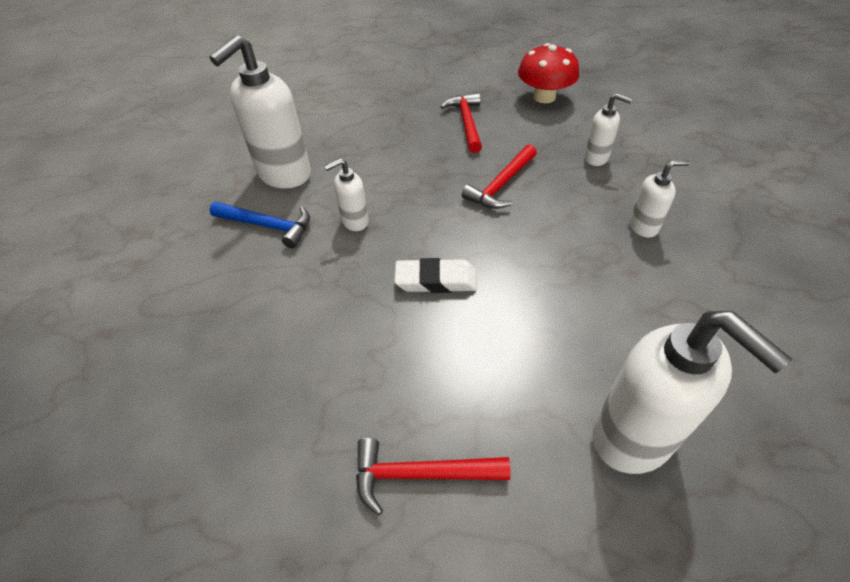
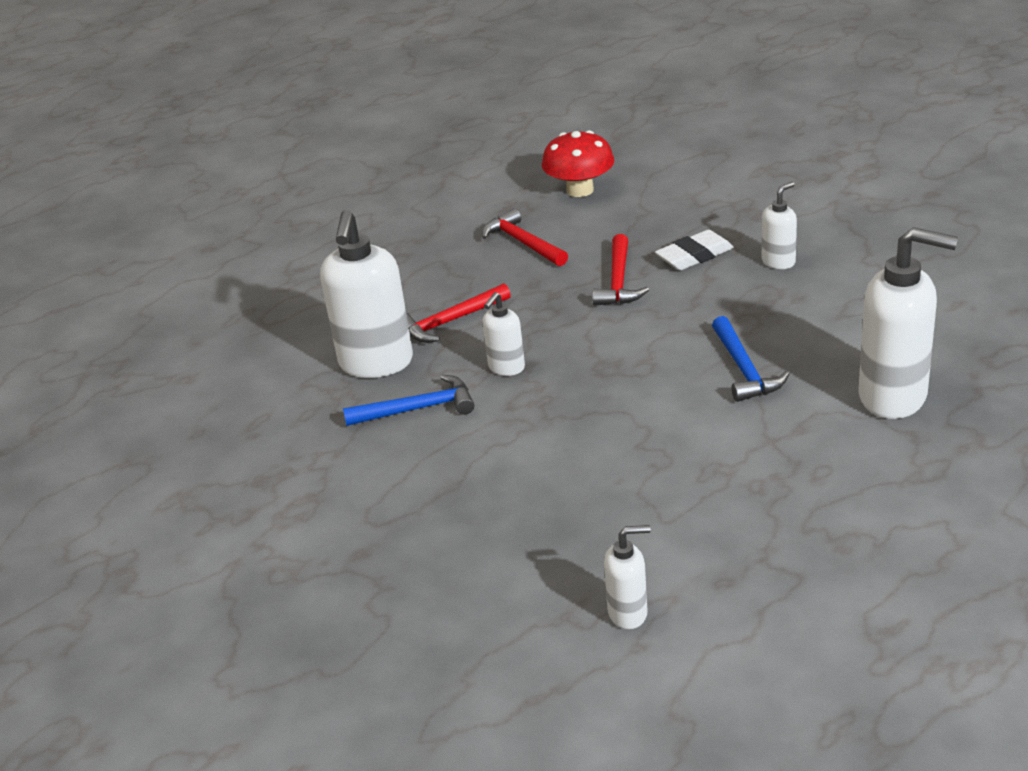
camera: 30 degrees left, 15 degrees down
red hammer [356,438,511,515] -> red hammer moved to [406,283,511,343]
white eraser [394,258,477,293] -> white eraser moved to [655,230,734,270]
white soap dispenser [584,93,632,166] -> white soap dispenser moved to [604,525,651,629]
none -> blue hammer [712,316,789,402]

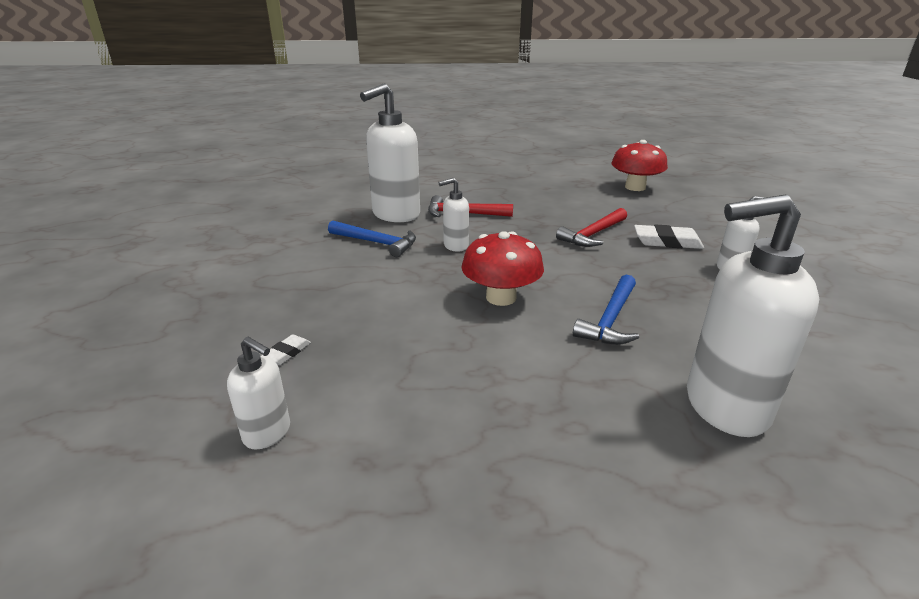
camera: 35 degrees right, 5 degrees down
red hammer [482,208,568,266] -> none
white soap dispenser [858,227,958,419] -> white soap dispenser turned 120 degrees clockwise [687,195,819,437]
none -> white eraser [261,334,311,365]
none -> red mushroom [462,231,544,306]

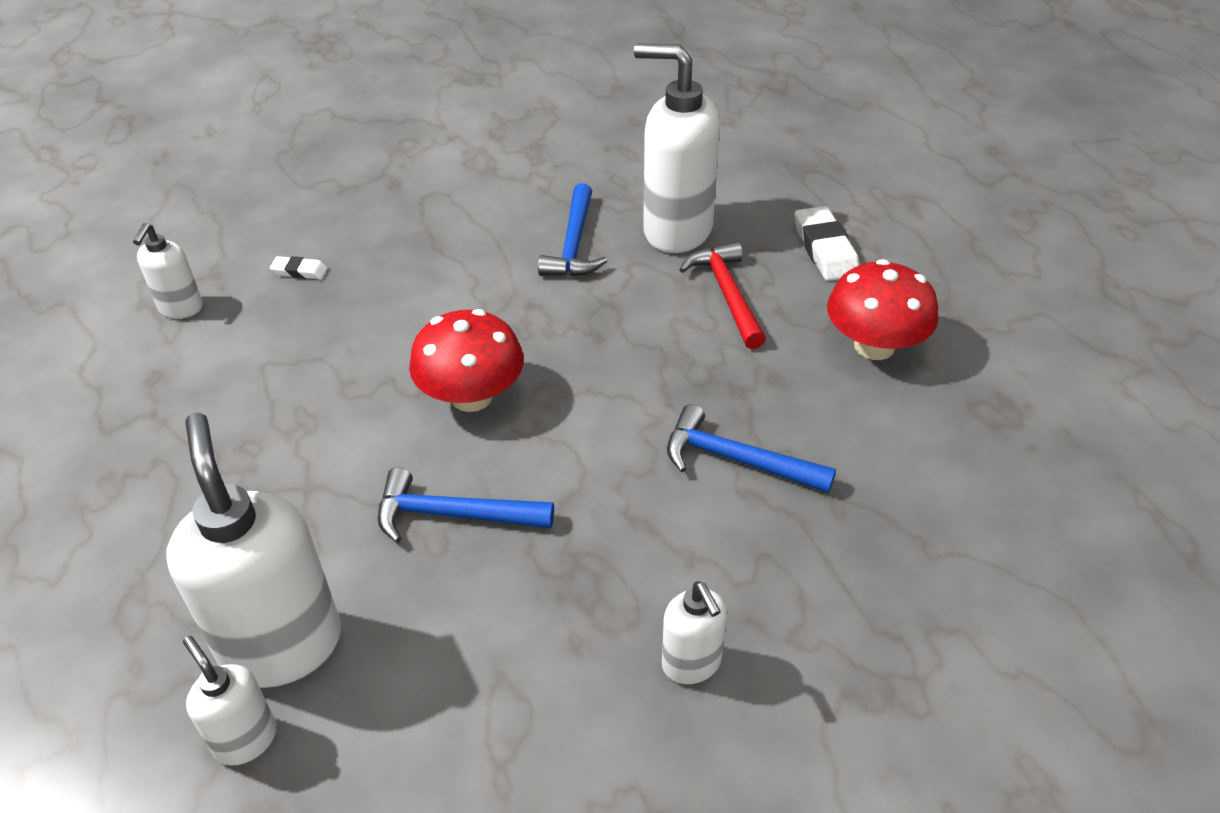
camera: 70 degrees right, 15 degrees up
white soap dispenser [438,178,469,252] -> white soap dispenser moved to [183,636,277,765]
red hammer [556,208,627,247] -> blue hammer [667,404,836,493]
red mushroom [611,140,668,191] -> red mushroom moved to [827,259,939,360]
white eraser [634,225,704,249] -> white eraser moved to [795,206,859,281]

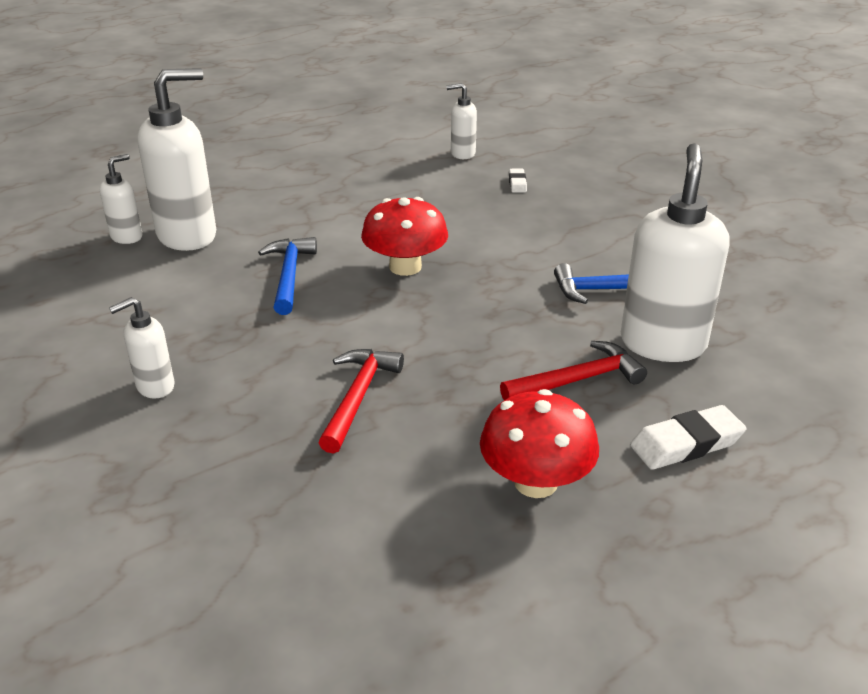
camera: 80 degrees right, 10 degrees down
blue hammer [667,404,836,493] -> red hammer [319,349,404,454]

